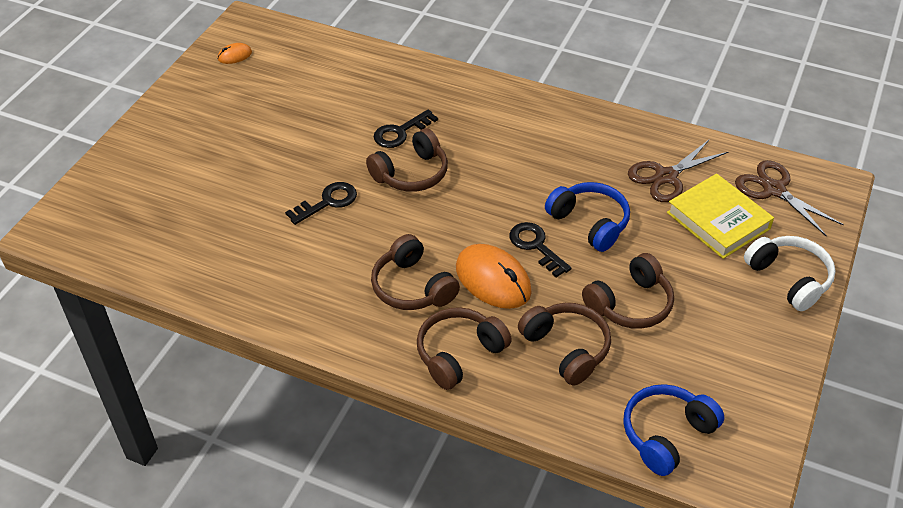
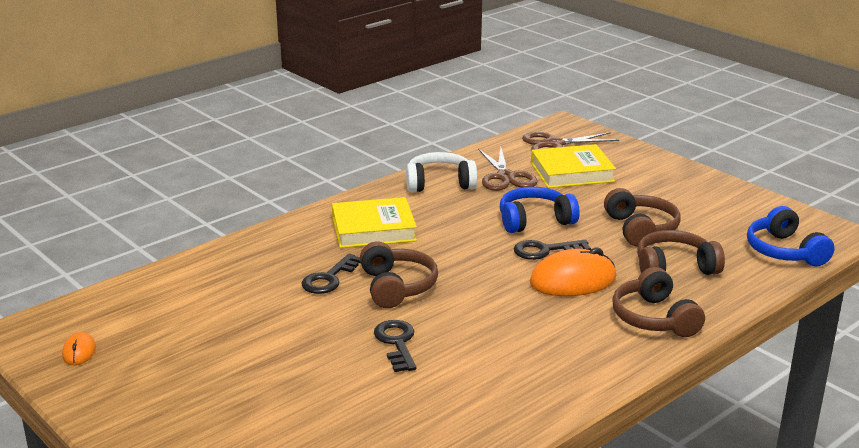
camera: 65 degrees left, 20 degrees down
brown headphones [371,234,460,310] -> none
black key [373,110,438,148] -> black key turned 45 degrees clockwise [301,254,361,294]
white headphones [744,236,836,311] -> white headphones moved to [406,152,478,192]
none -> yellow book [332,197,417,248]

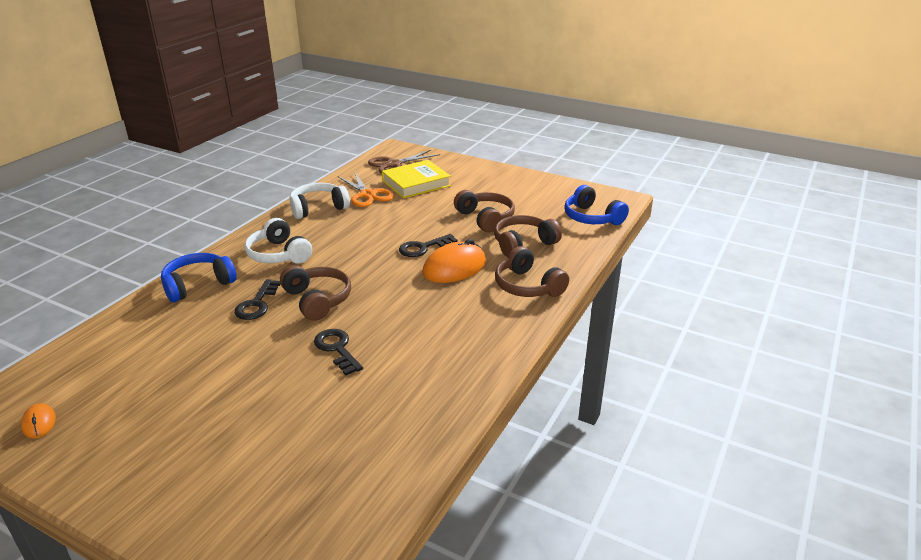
camera: 20 degrees left, 5 degrees up
yellow book [332,197,417,248] -> white headphones [245,218,312,264]
brown scissors [478,148,538,191] -> orange scissors [338,171,394,207]
blue headphones [500,187,579,233] -> blue headphones moved to [161,253,237,302]

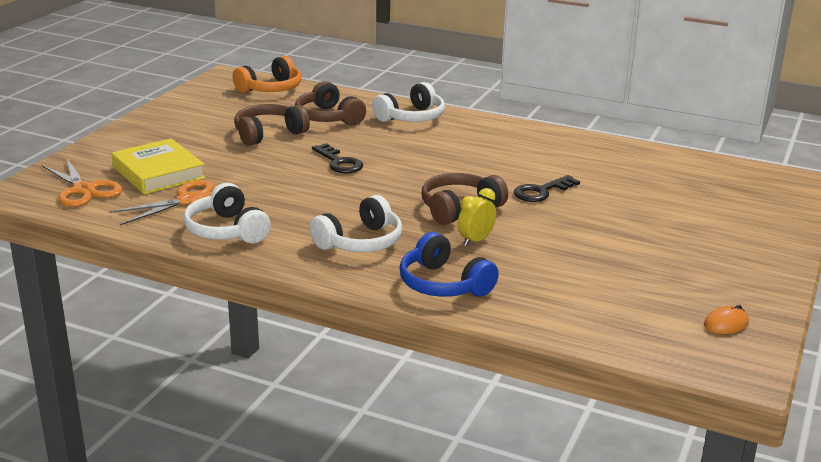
camera: 95 degrees left, 5 degrees down
black key [234,279,281,320] -> yellow clock [458,188,496,246]
brown scissors [368,150,440,174] -> orange scissors [42,159,123,207]
orange mouse [422,239,486,283] -> none
brown headphones [495,246,569,297] -> white headphones [372,82,445,122]
blue headphones [564,185,629,225] -> orange headphones [233,56,302,93]

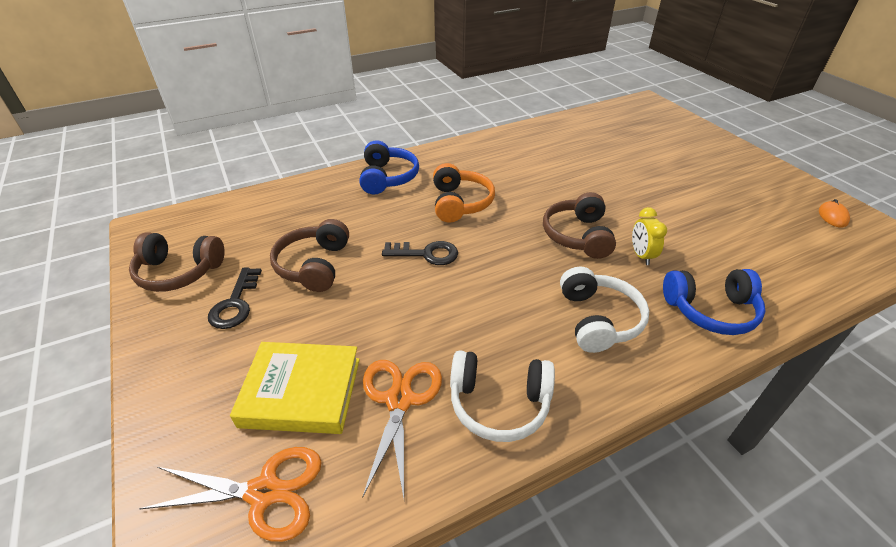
camera: 50 degrees left, 15 degrees up
orange headphones [233,56,302,93] -> orange headphones moved to [433,163,495,222]
brown headphones [295,81,366,126] -> brown headphones moved to [129,232,225,292]
white headphones [372,82,445,122] -> blue headphones [359,140,419,195]
black key [514,175,580,202] -> black key moved to [208,268,262,329]

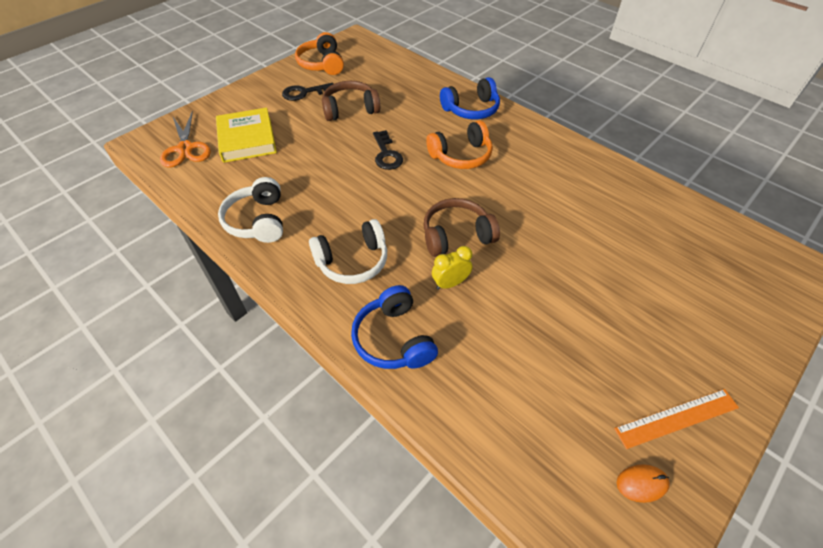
camera: 70 degrees right, 10 degrees up
brown headphones [129,232,225,292] -> orange headphones [295,32,344,75]
orange scissors [362,360,442,498] -> none
none -> orange ruler [614,389,739,449]

